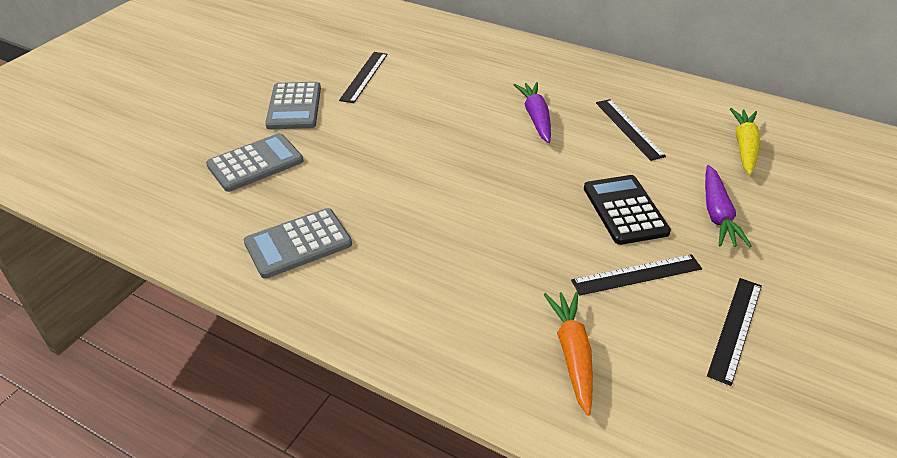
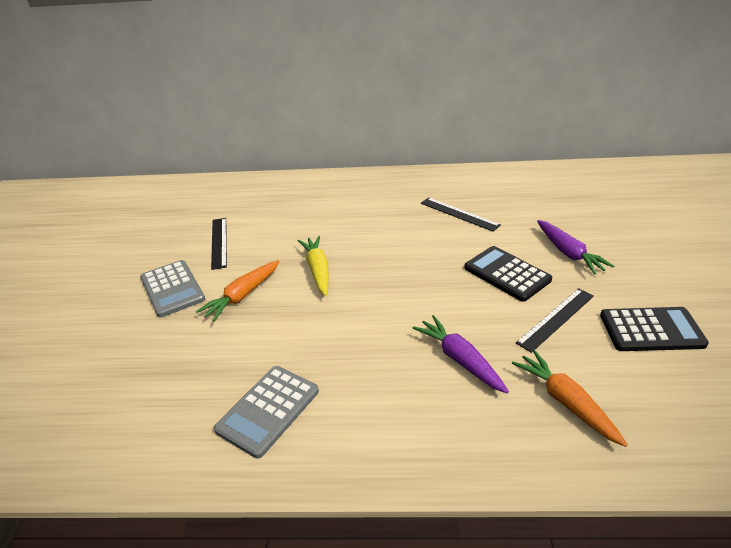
camera: 25 degrees left, 5 degrees down
grey calculator [206,133,304,192] -> none
purple carrot [514,82,551,143] -> purple carrot moved to [413,315,509,394]
black ruler [707,278,762,386] -> black calculator [600,307,709,351]
yellow carrot [730,108,760,175] -> yellow carrot moved to [297,236,329,296]
none -> orange carrot [196,260,280,322]

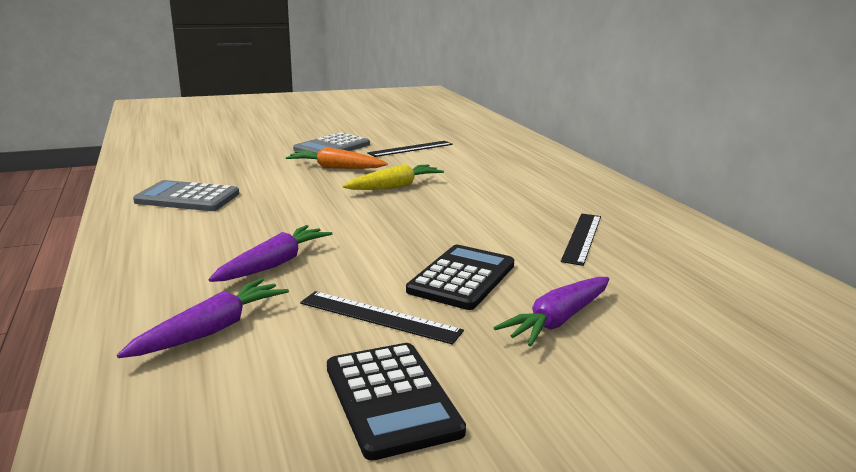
camera: 65 degrees right, 15 degrees down
orange carrot [512,350,628,447] -> purple carrot [117,278,289,358]

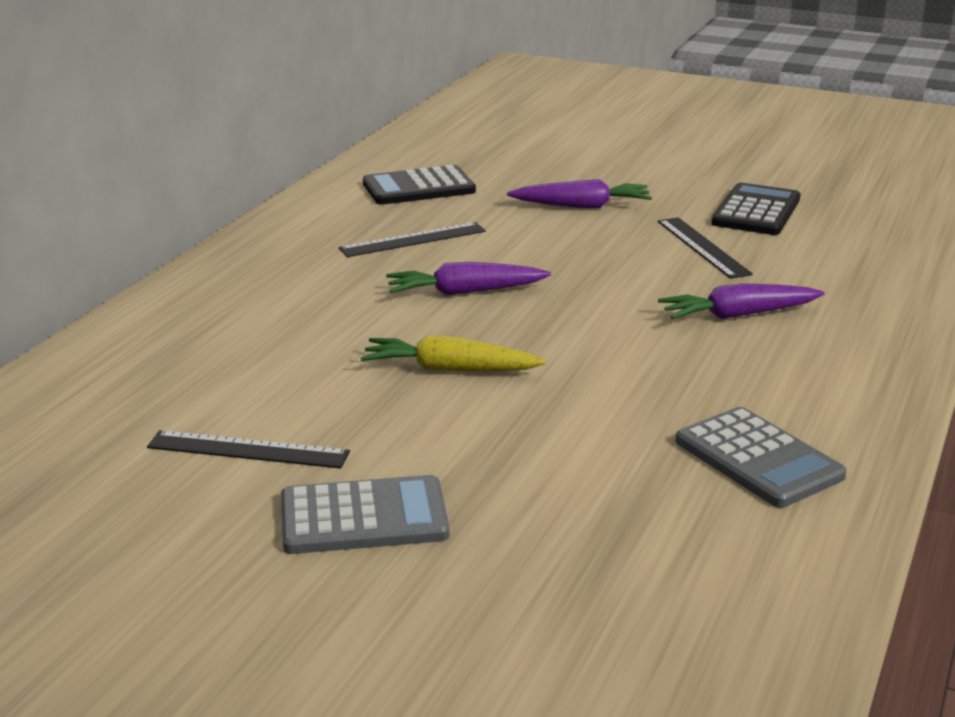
camera: 135 degrees left, 5 degrees up
purple carrot [117,278,289,358] -> purple carrot moved to [386,262,551,296]
orange carrot [286,147,388,169] -> none
black calculator [406,245,514,310] -> black calculator moved to [363,165,476,205]

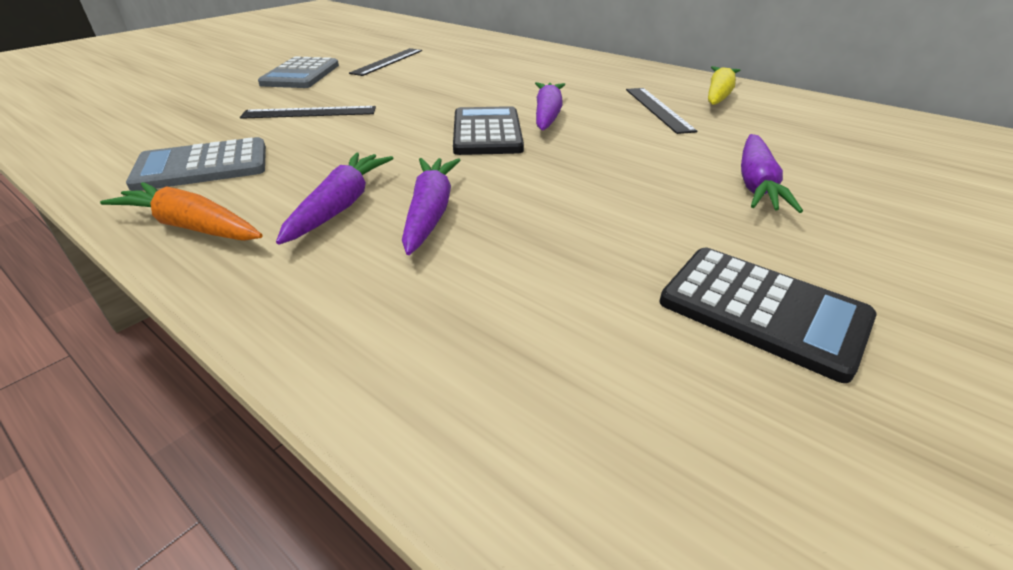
camera: 105 degrees right, 10 degrees up
yellow carrot [361,335,546,371] -> yellow carrot moved to [708,66,740,105]
black calculator [363,165,476,205] -> black calculator moved to [453,106,524,155]
black ruler [658,217,753,279] -> black ruler moved to [240,106,376,119]
none -> orange carrot [100,182,263,241]
none -> purple carrot [276,152,394,245]

